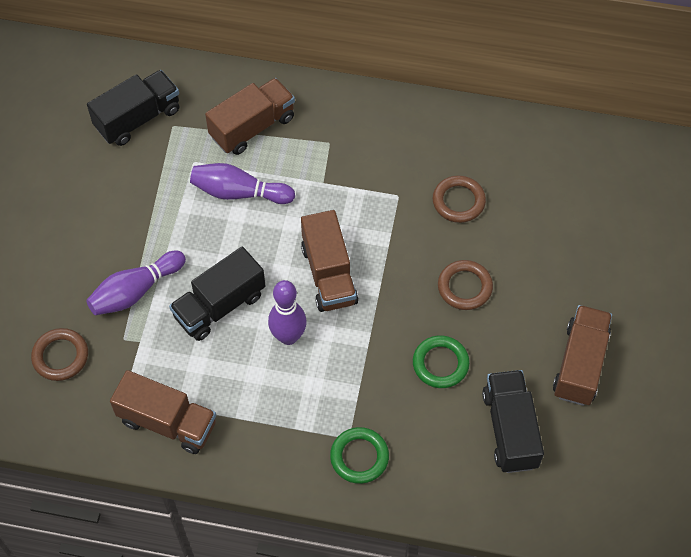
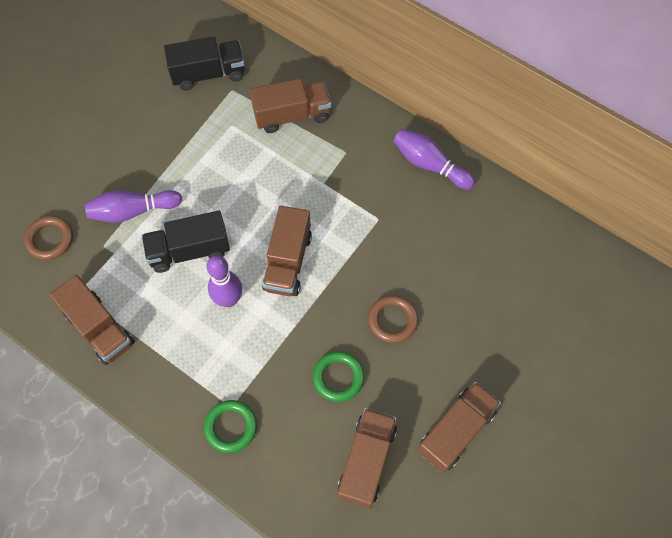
camera: 25 degrees right, 5 degrees up
purple bowling pin [190,163,295,204] -> purple bowling pin moved to [393,129,475,190]
brown ring [433,175,486,223] -> none
black truck [482,370,544,473] -> brown truck [338,408,397,509]

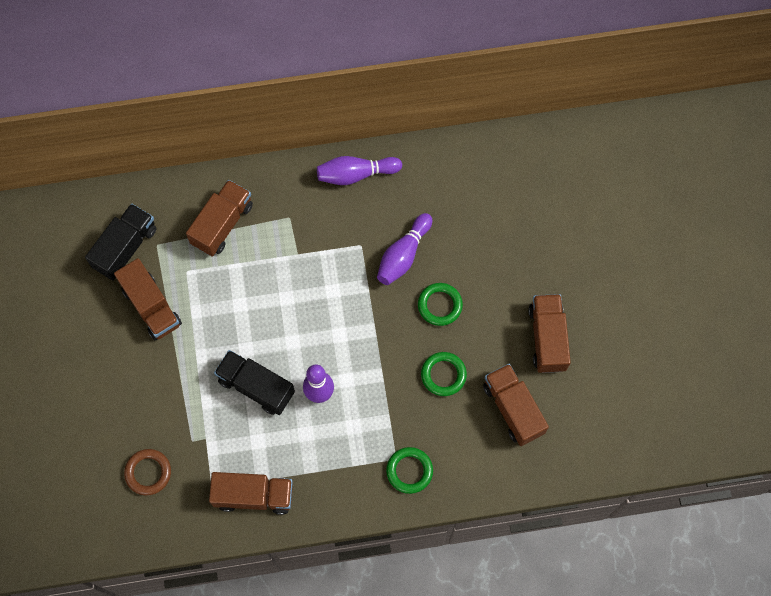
camera: 45 degrees left, 5 degrees up
purple bowling pin [85,190,182,223] -> purple bowling pin moved to [377,213,432,285]
black truck [142,211,230,273] -> black truck turned 90 degrees clockwise [214,350,295,415]
brown truck [262,206,312,296] -> brown truck moved to [114,258,182,340]
brown ring [368,295,418,343] -> green ring [418,283,463,326]

